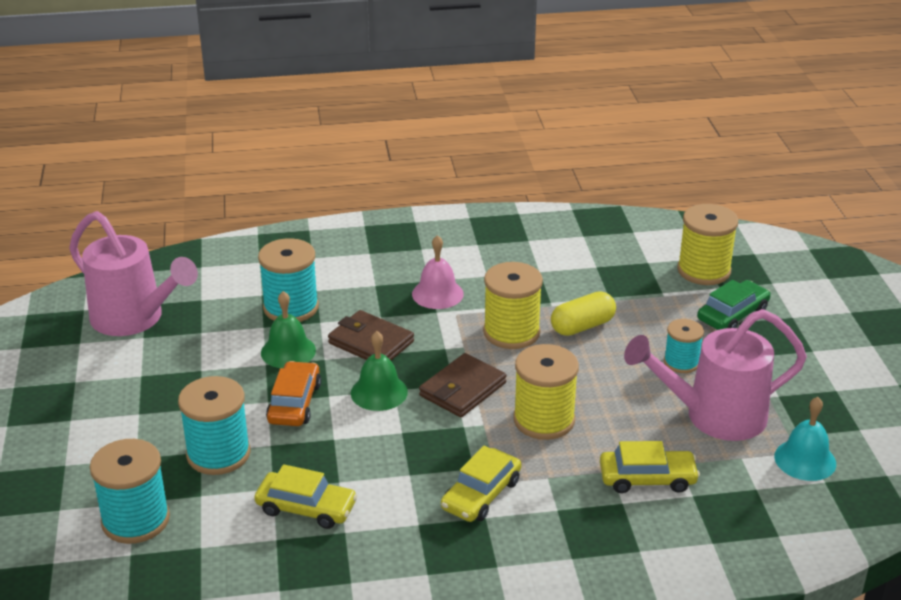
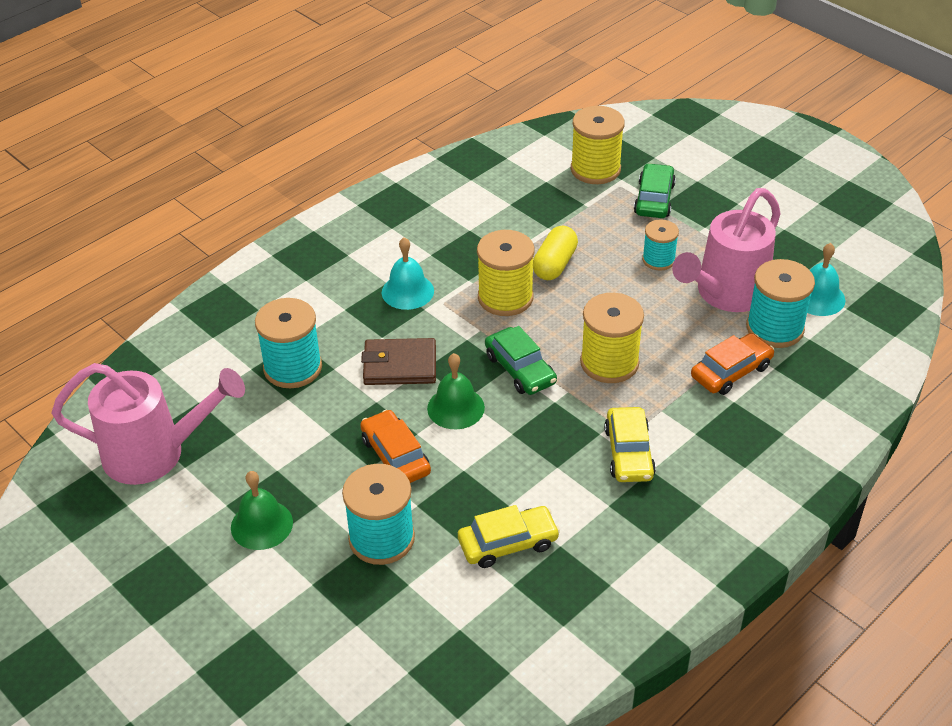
camera: 35 degrees left, 10 degrees up
turquoise spool [90,439,170,544] -> turquoise spool moved to [746,259,815,348]
green bell [261,291,316,368] -> green bell moved to [231,471,293,550]
pink bell [412,235,464,309] -> turquoise bell [382,237,434,310]
brown wallet [419,353,507,417] -> green car [485,326,557,395]
yellow car [600,441,700,493] -> orange car [691,333,774,395]

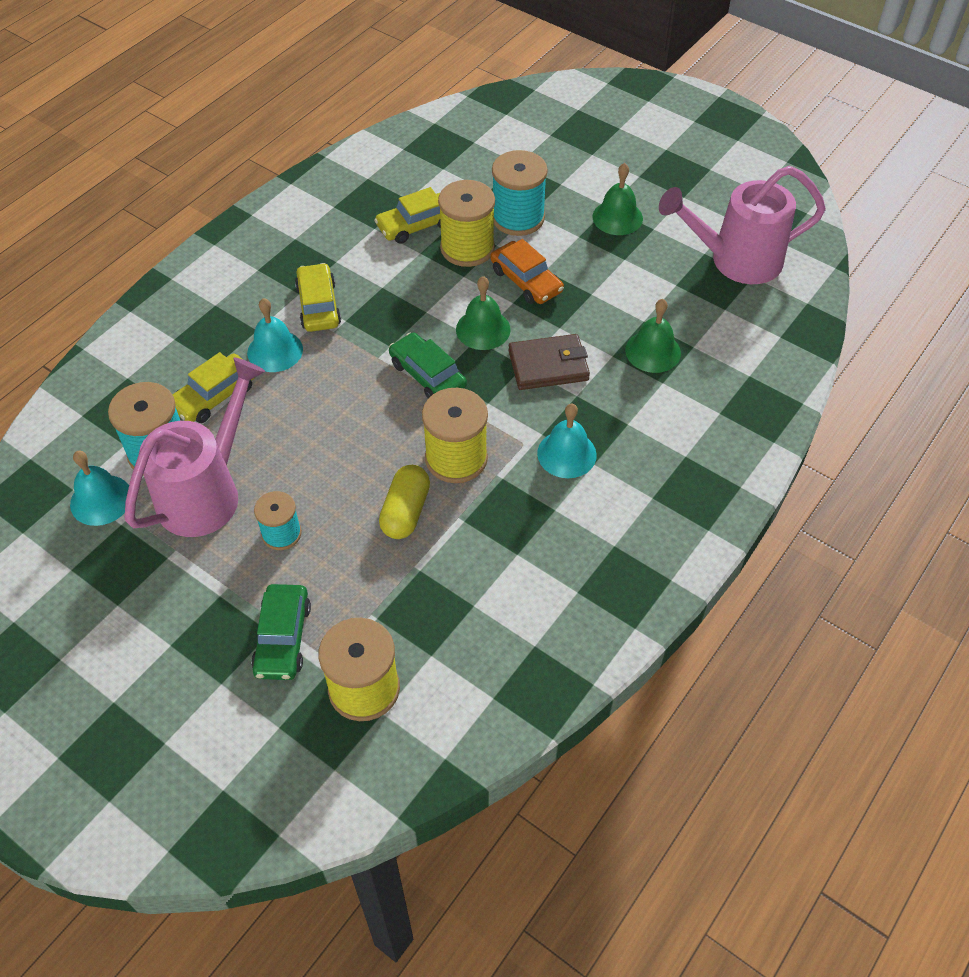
camera: 170 degrees right, 10 degrees up
turquoise spool [255,298,322,388] -> green bell [625,299,681,373]
yellow spool [580,293,644,383] -> yellow spool moved to [438,180,495,267]
orange car [691,333,774,395] -> yellow car [172,352,254,423]
none -> turquoise bell [247,298,303,372]

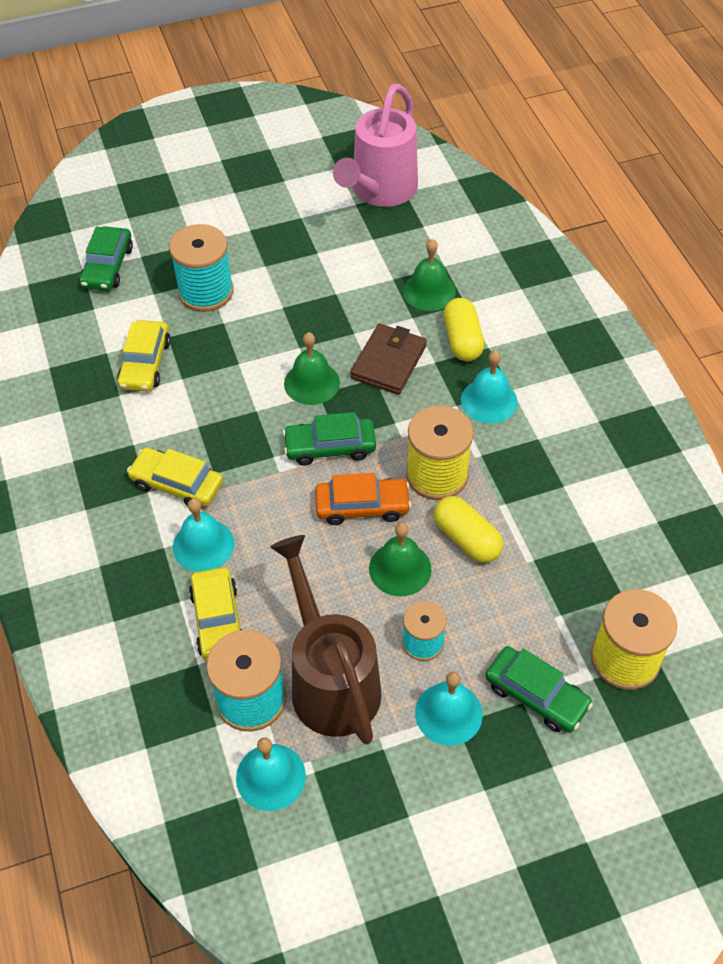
camera: 55 degrees left, 0 degrees up
pink watering can [125,357,265,537] -> brown watering can [270,535,382,745]
yellow spool [438,180,495,267] -> none
orange car [490,239,564,304] -> orange car moved to [315,473,411,525]
green bell [592,163,643,235] -> green bell moved to [369,523,432,596]
none -> green car [79,226,133,291]
none -> turquoise bell [415,672,483,746]
none -> yellow capsule [443,298,484,361]

